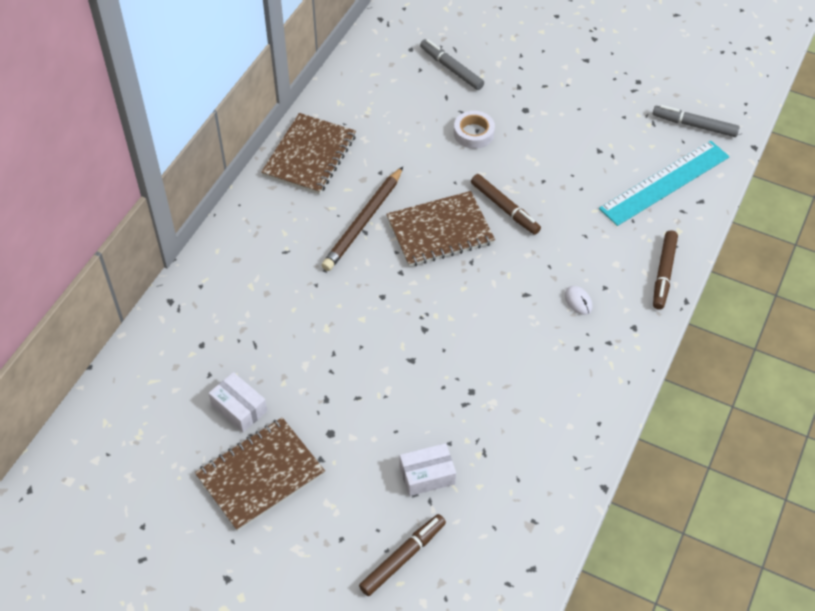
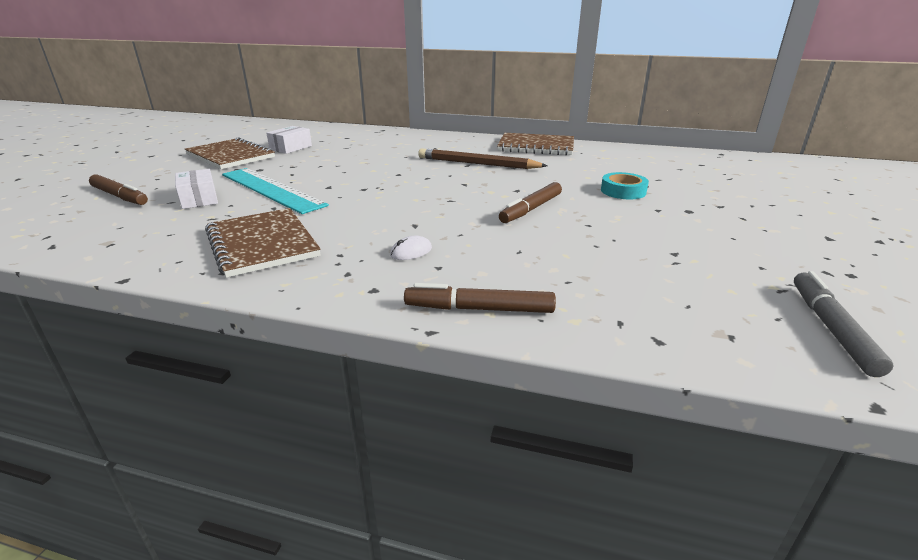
camera: 80 degrees right, 25 degrees down
brown notebook [386,191,495,267] -> brown notebook moved to [205,208,321,278]
grey marker [420,39,484,90] -> none
white tape [454,111,495,149] -> turquoise tape [601,172,649,199]
turquoise ruler [599,141,730,226] -> turquoise ruler moved to [222,168,329,214]

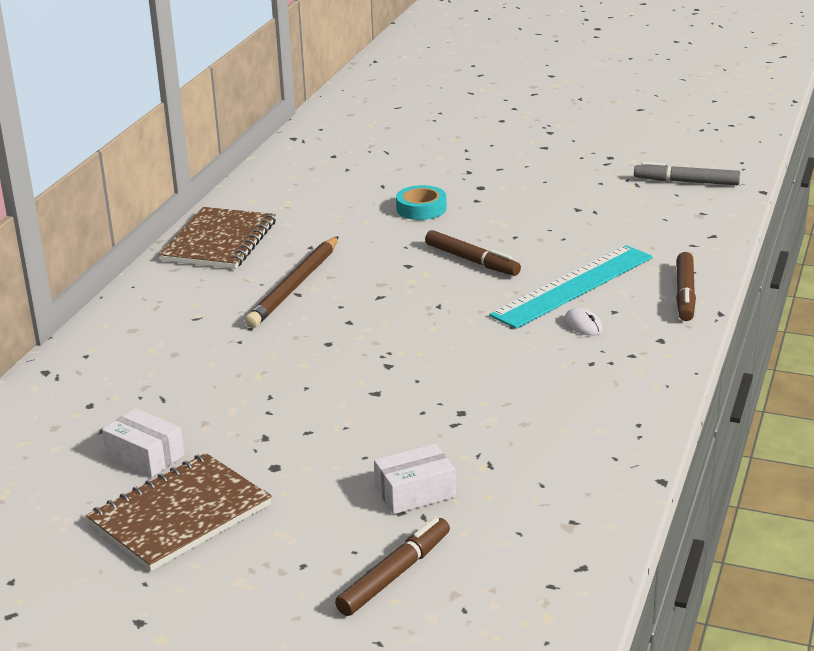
camera: 85 degrees left, 0 degrees up
brown notebook [205,208,321,278] -> none
turquoise ruler [222,168,329,214] -> turquoise ruler moved to [489,245,653,329]

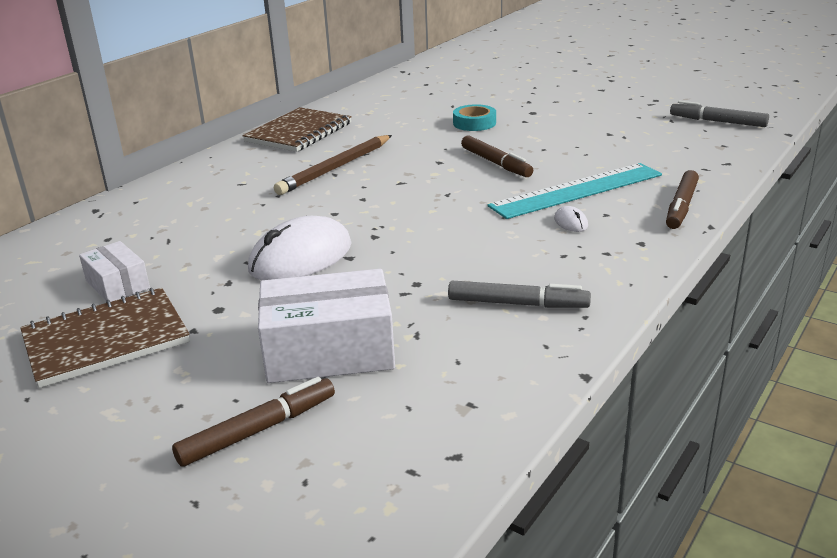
camera: 15 degrees right, 0 degrees up
white box [374,444,456,514] -> white box [258,269,395,383], size x1.79
none -> white mouse [248,216,352,280]
none -> grey marker [448,281,591,308]

